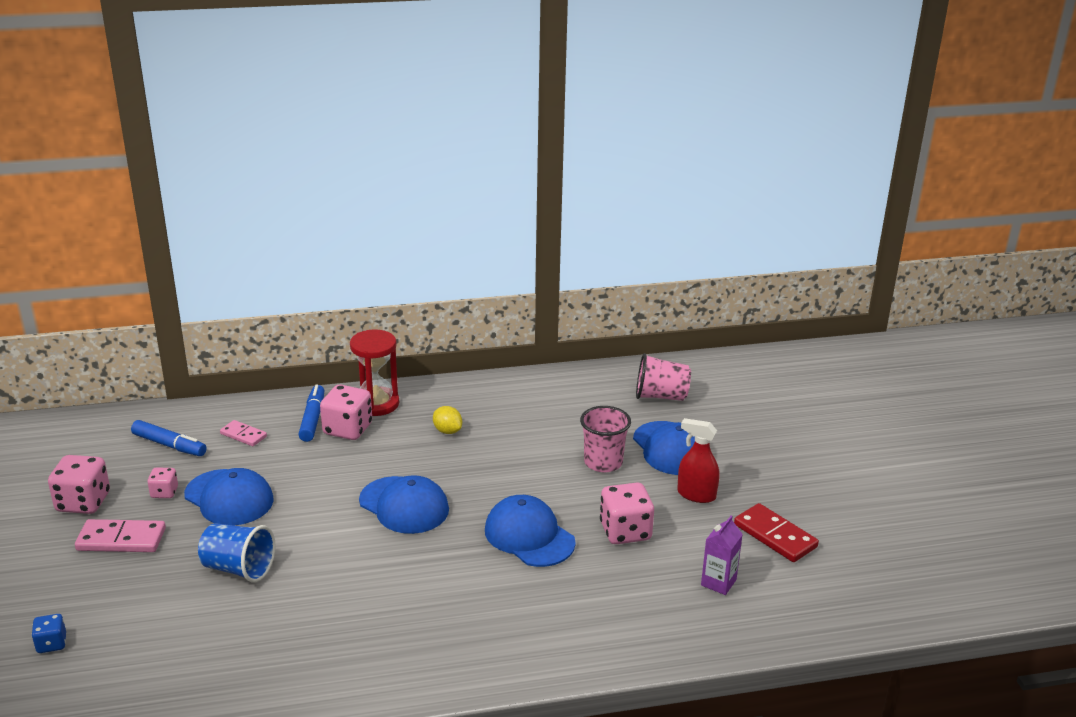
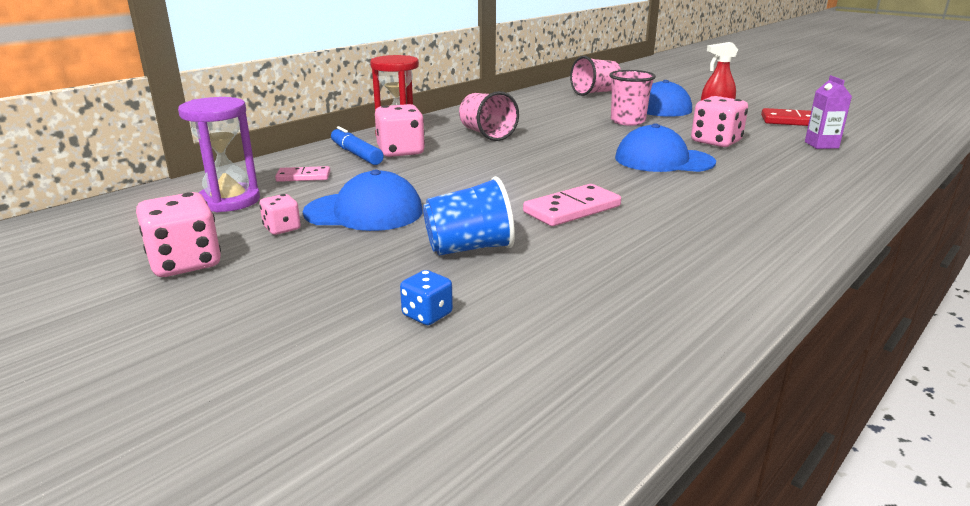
camera: 35 degrees left, 5 degrees down
blue dice [31,614,66,653] -> blue dice moved to [400,270,453,325]
pink domino [75,519,166,552] -> pink domino moved to [523,184,621,226]
blue marker [131,420,207,456] -> purple hourglass [178,97,260,212]
blue cap [359,475,449,534] -> none
yellow lemon [433,406,462,434] -> pink cup [459,91,519,141]

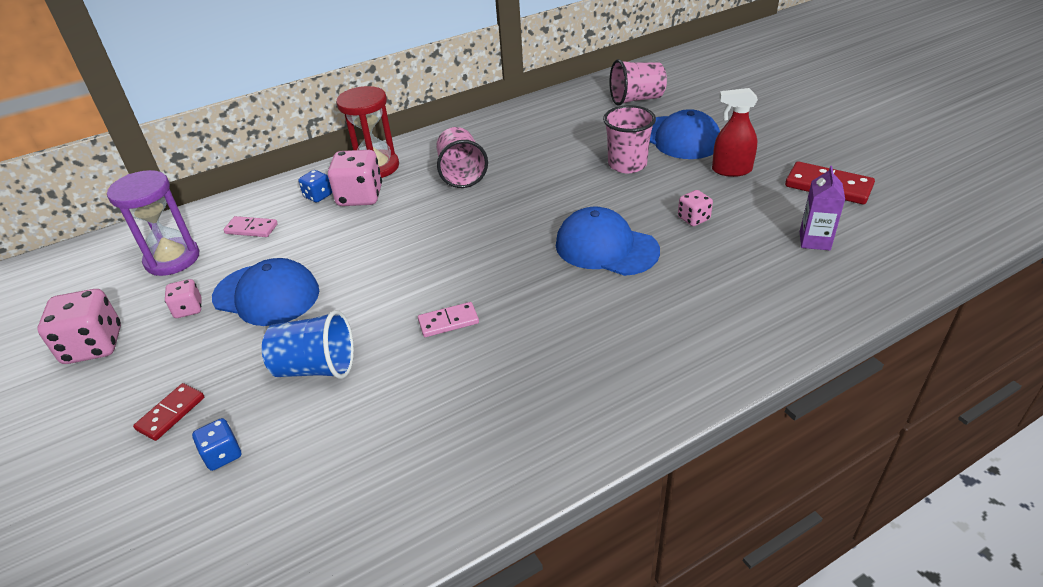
camera: 20 degrees right, 15 degrees up
blue marker [331,126,384,165] -> blue dice [298,170,332,203]
pink domino [523,184,621,226] -> pink domino [418,302,479,337], size x0.62
pink dice [691,96,748,147] -> pink dice [678,190,713,226], size x0.54
none -> red domino [133,383,204,441]

